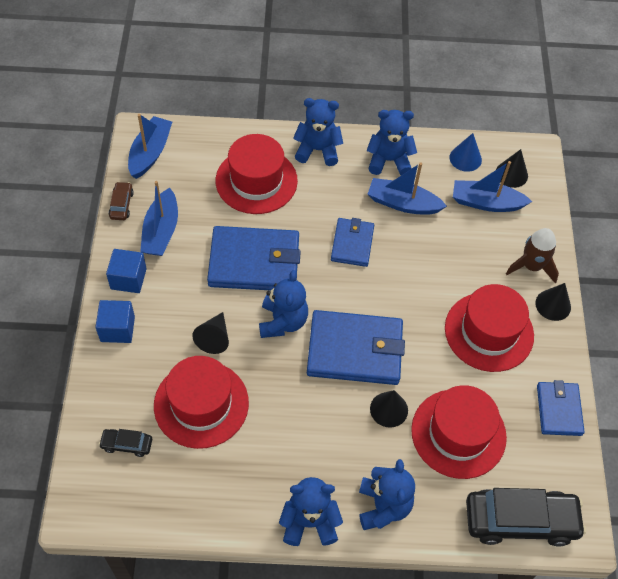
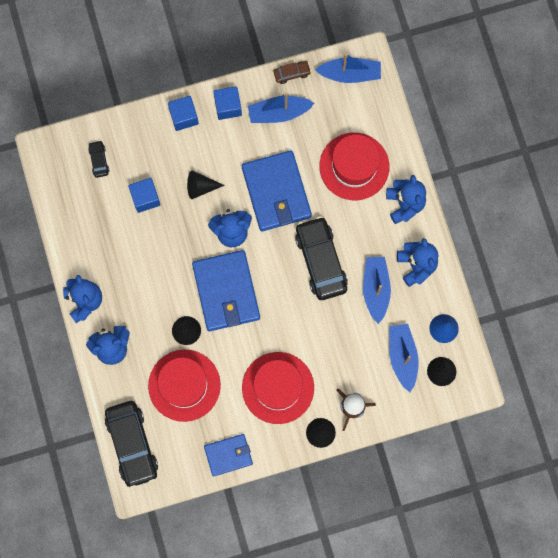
camera: 75 degrees right, 20 degrees up
red hat [154,356,249,449] -> blue cube [128,178,161,213]
blue wallet [331,218,374,267] -> black car [295,216,348,300]

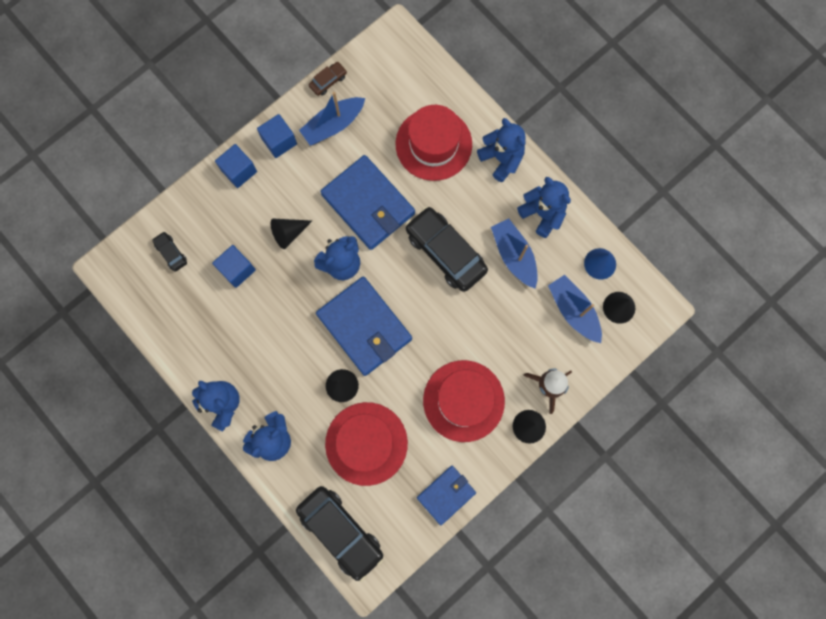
camera: 25 degrees left, 0 degrees up
blue boat [315,53,381,83] -> none

